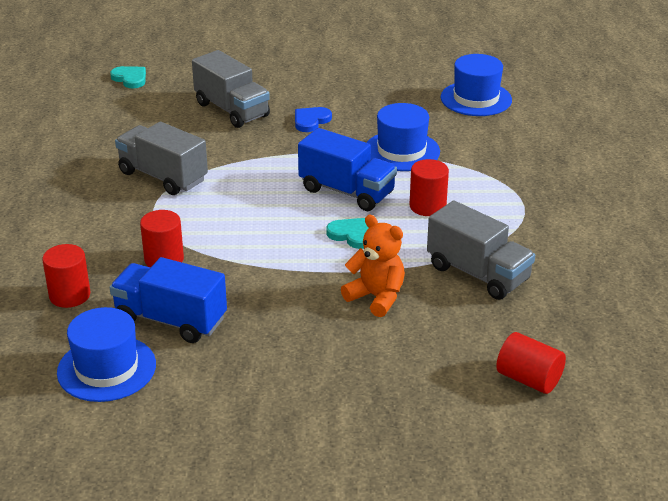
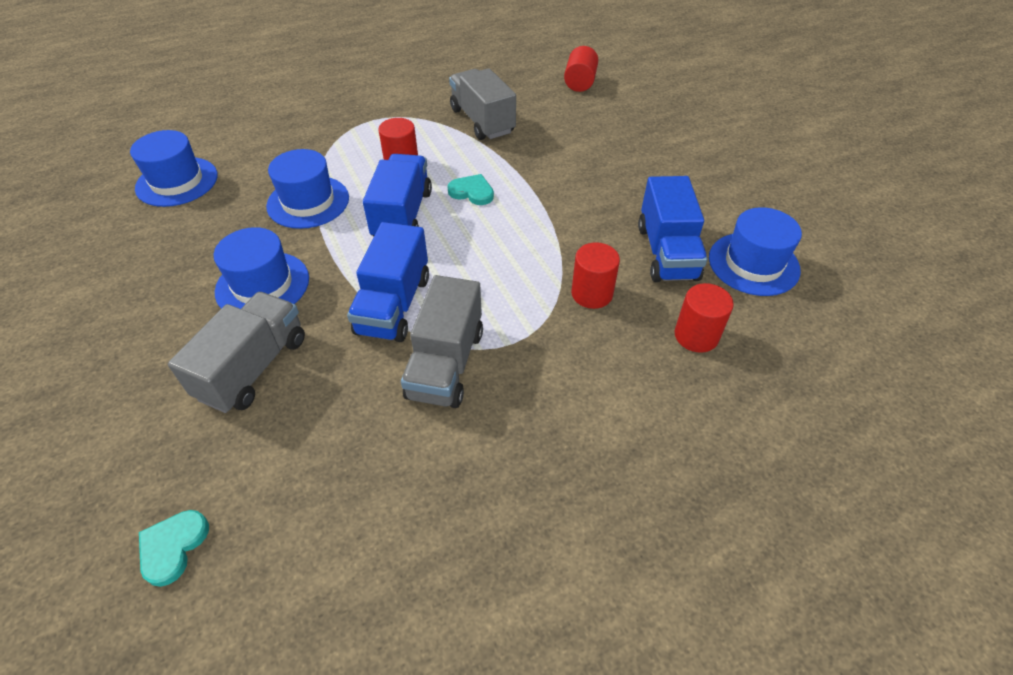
camera: 115 degrees left, 15 degrees up
blue heart [295,107,332,132] -> blue hat [214,227,309,309]
turquoise heart [327,218,369,249] -> turquoise heart turned 105 degrees clockwise [447,174,494,205]
orange teddy bear [341,215,405,317] -> none
grey truck [427,201,535,300] -> grey truck turned 45 degrees counterclockwise [449,68,516,140]
none -> blue truck [347,222,429,342]

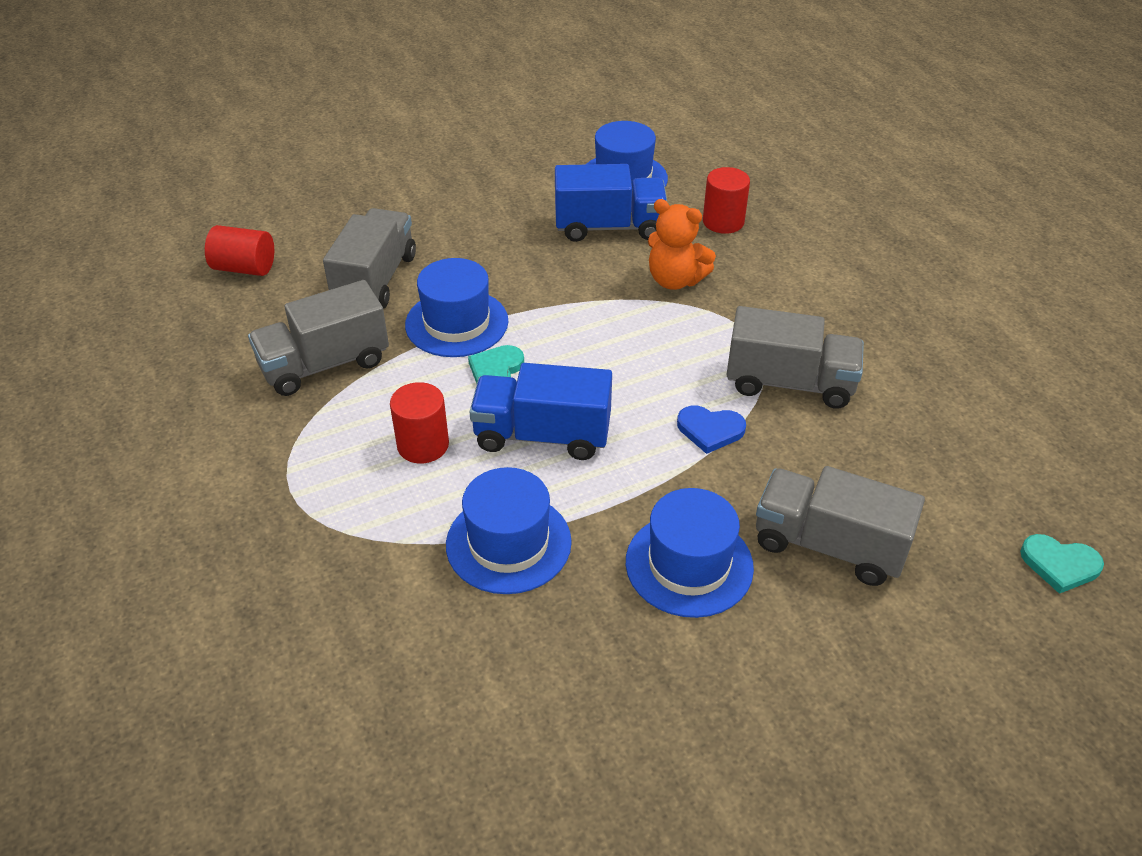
camera: 90 degrees left, 5 degrees down
blue hat [130,130,218,207] -> blue hat moved to [405,258,508,357]
blue truck [347,222,429,342] -> blue heart [677,406,746,454]
red cylinder [571,242,620,309] -> orange teddy bear [648,199,716,290]
none -> grey truck [323,208,416,309]

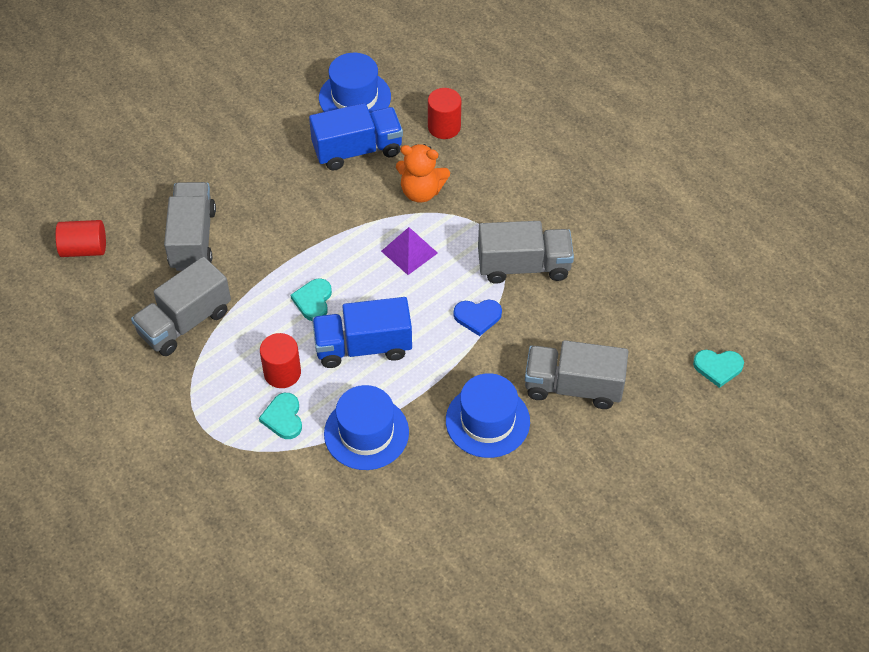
camera: 15 degrees left, 10 degrees up
blue hat [405,258,508,357] -> none
none -> turquoise heart [259,393,302,439]
none -> purple pyramid [381,227,438,275]

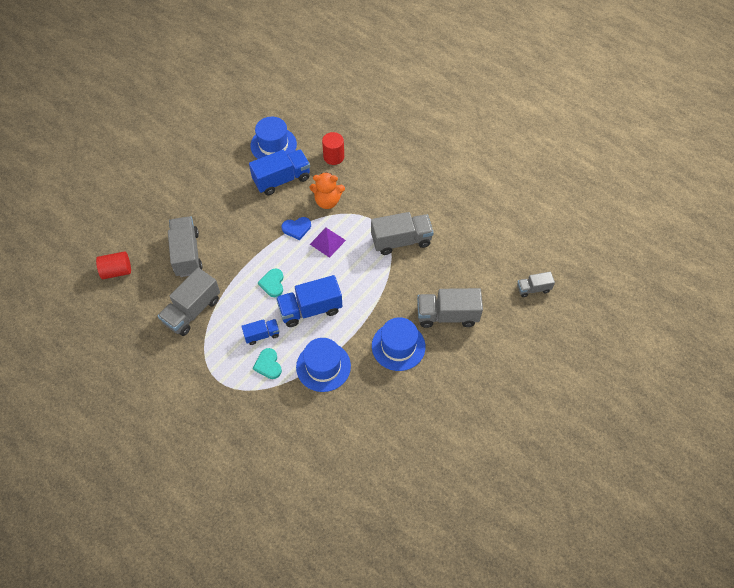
camera: 10 degrees left, 5 degrees up
red cylinder [260,333,301,388] -> blue truck [241,319,279,345]
blue heart [453,300,502,336] -> blue heart moved to [282,217,311,240]
turquoise heart [693,350,744,388] -> grey truck [517,272,555,297]

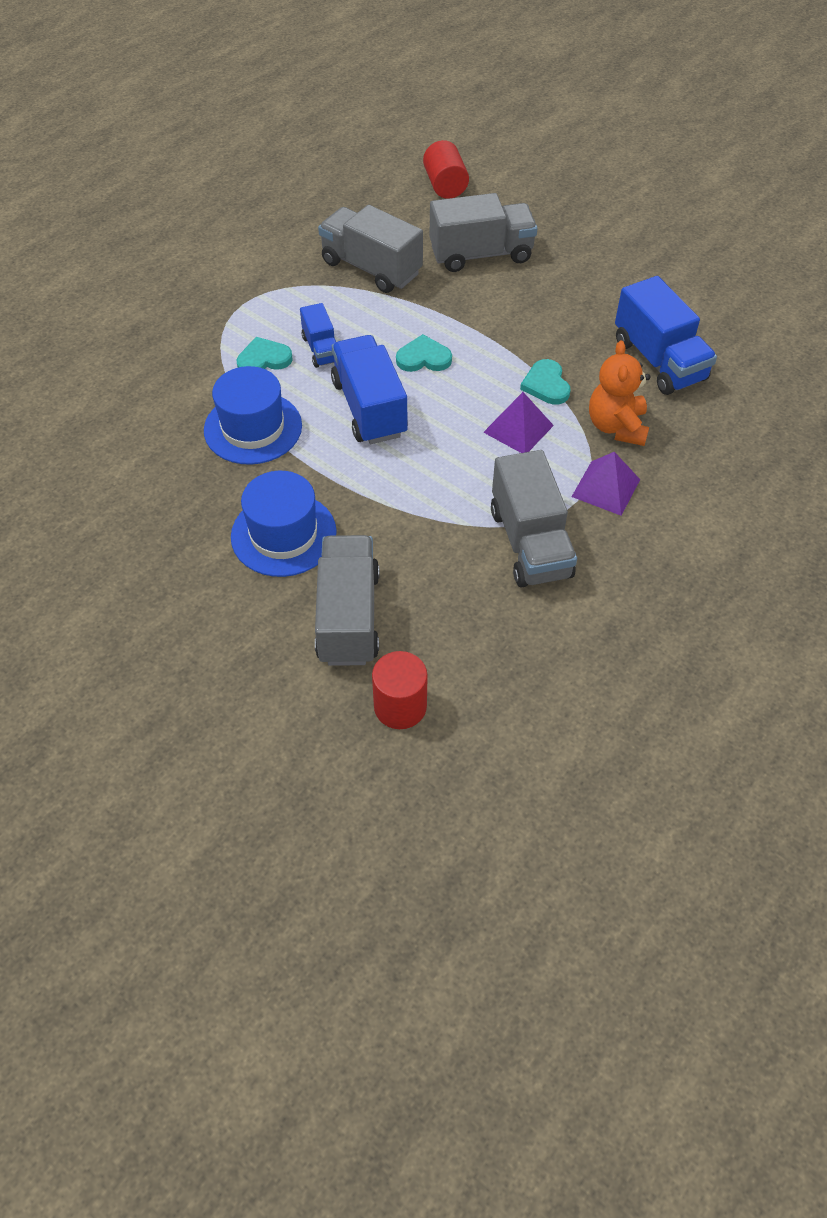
camera: 90 degrees right, 5 degrees down
blue hat [250,117,297,159] -> none
blue heart [282,217,311,240] -> turquoise heart [520,359,571,405]
red cylinder [322,132,344,165] -> red cylinder moved to [372,651,428,729]
grey truck [517,272,555,297] -> none
none -> purple pyramid [572,452,640,516]

